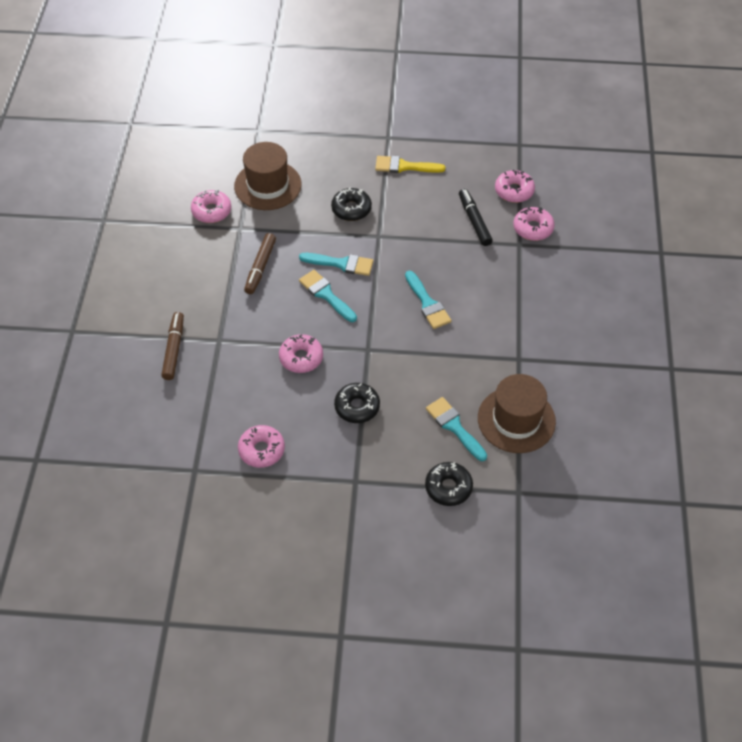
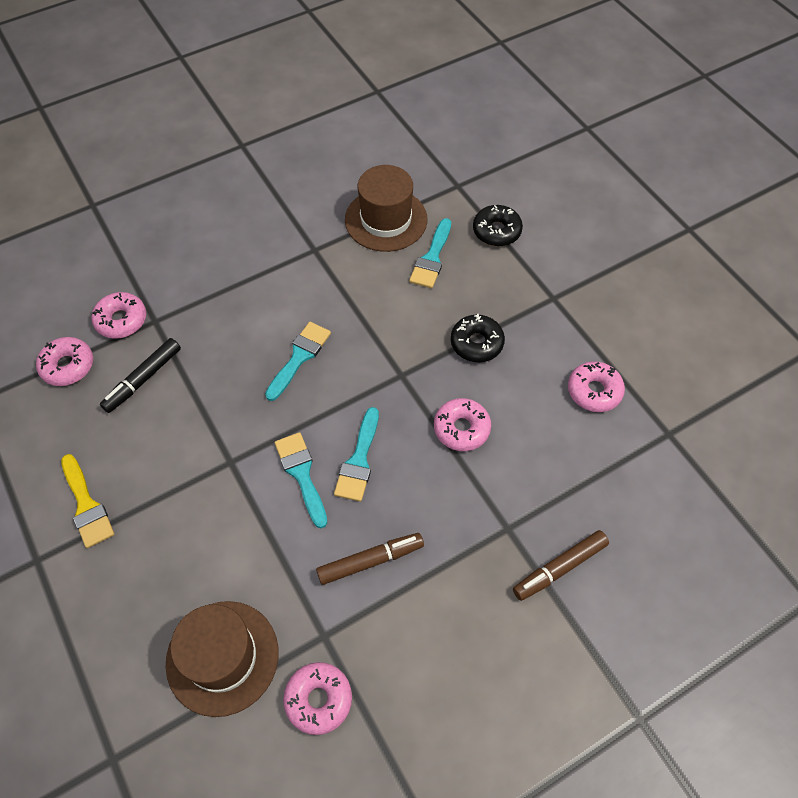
camera: 125 degrees left, 5 degrees up
black donut [331,188,372,221] -> none

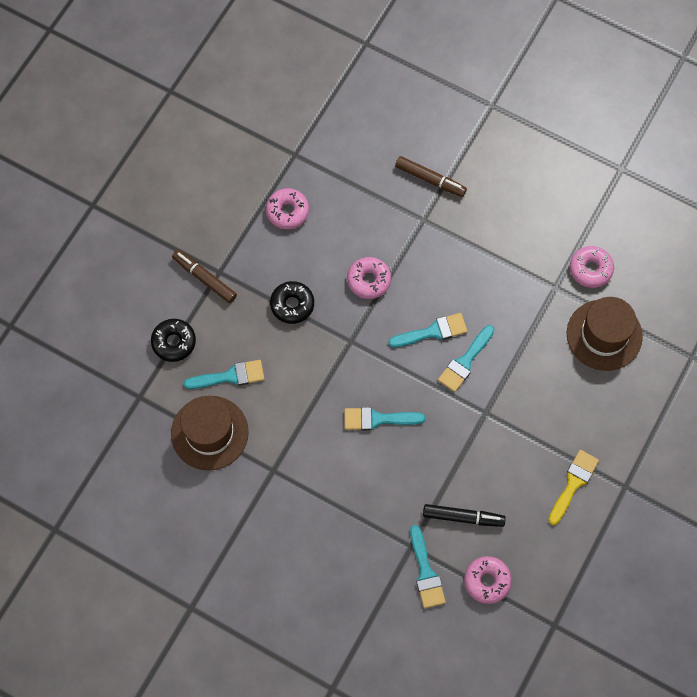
camera: 120 degrees left, 10 degrees up
pink donut [91,292,146,339] -> turquoise brush [410,525,446,608]
brown marker [316,533,424,585] -> brown marker moved to [172,250,237,303]

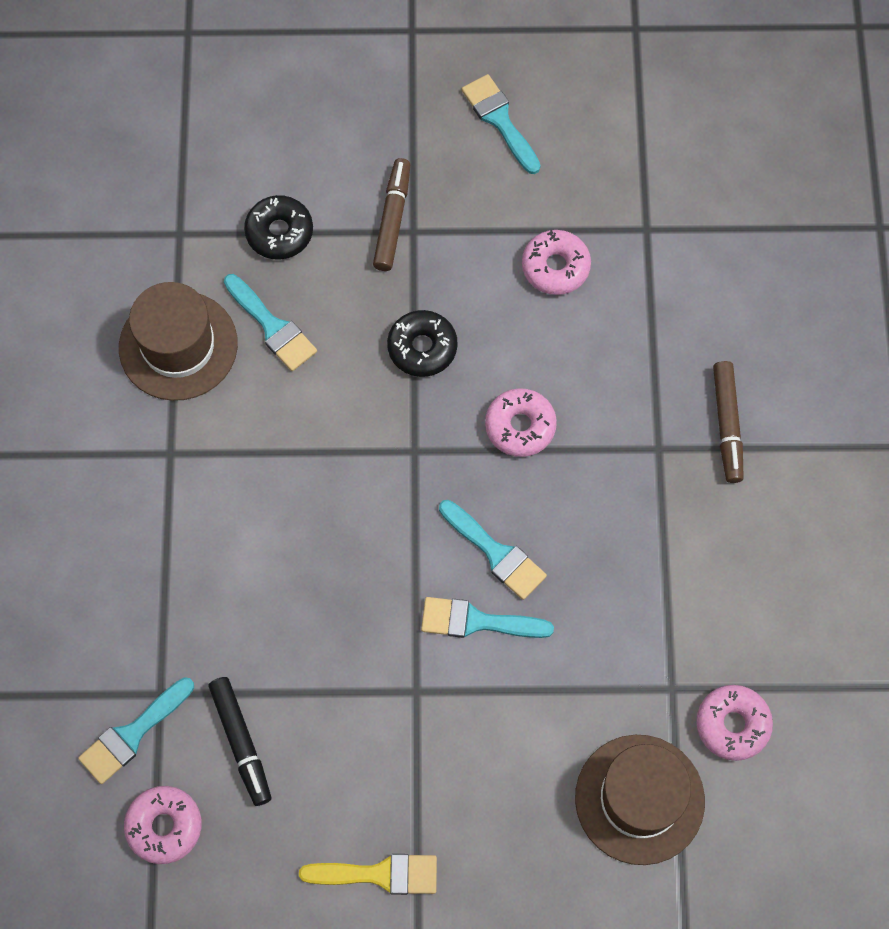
camera: 60 degrees right, 0 degrees up
turquoise brush [344,407,425,430] -> turquoise brush moved to [462,74,541,174]

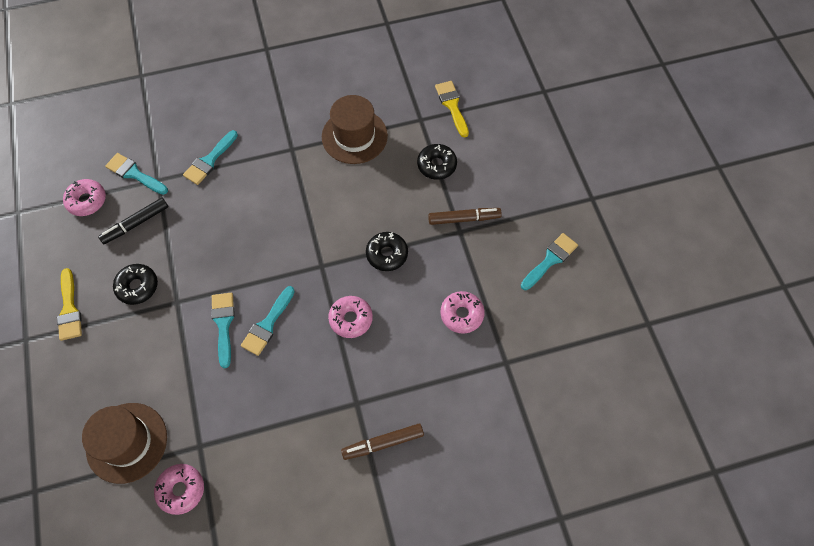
camera: 75 degrees right, 5 degrees down
turquoise brush [224,274,317,371] -> turquoise brush moved to [183,130,238,185]
none -> black donut [113,264,158,305]
none -> yellow brush [435,81,469,138]

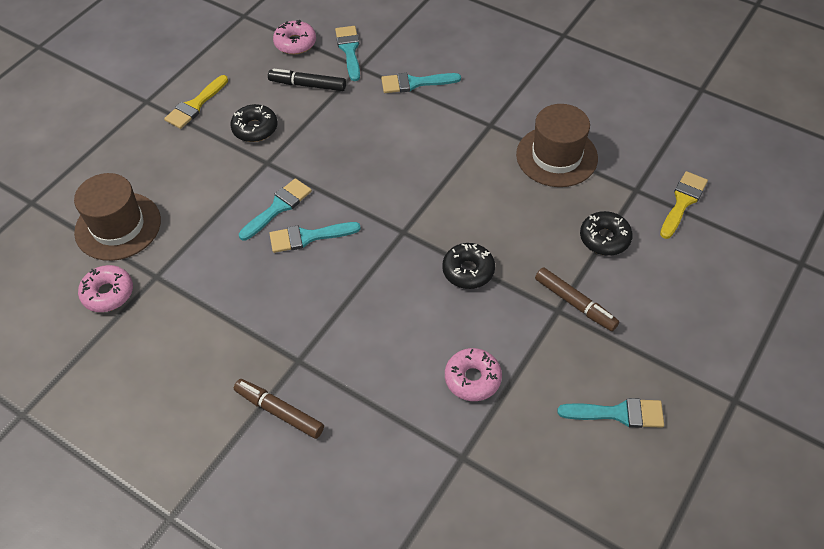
camera: 50 degrees right, 10 degrees down
pink donut [328,296,373,338] -> none

